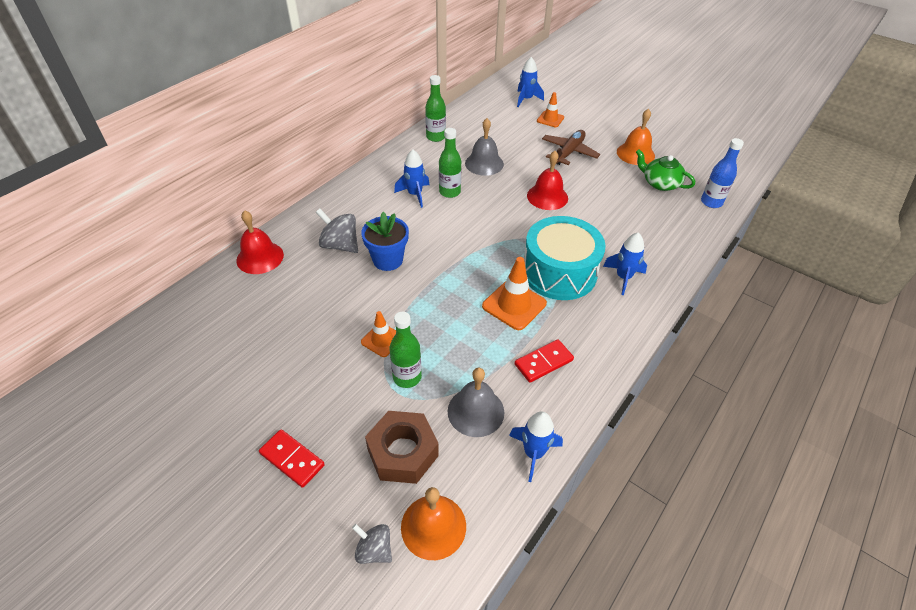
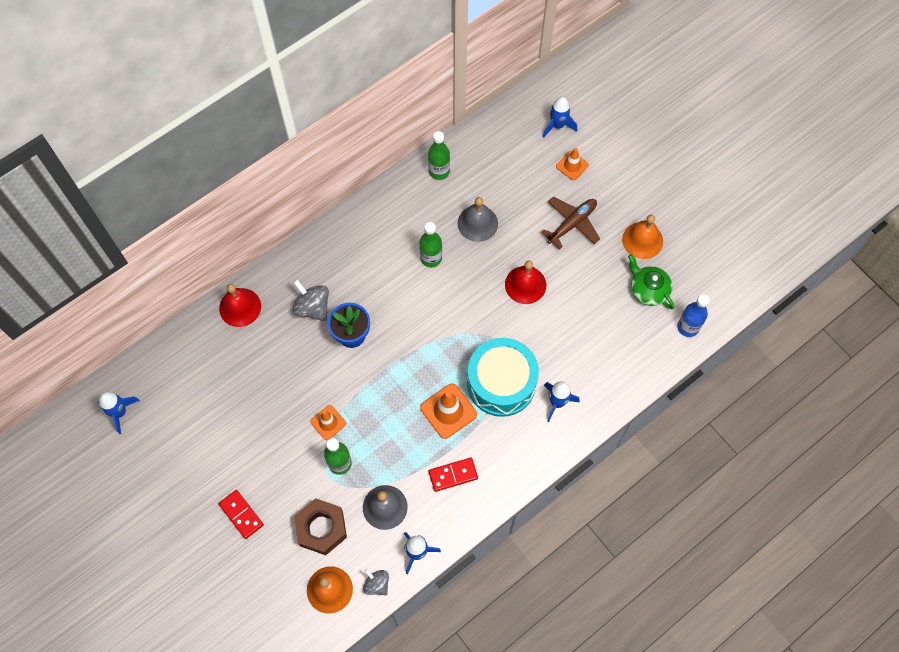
camera: 15 degrees right, 20 degrees up
grey spinning top [352,524,392,564] -> grey spinning top moved to [363,569,389,595]
blue rocket [394,149,430,208] -> blue rocket moved to [98,392,140,434]

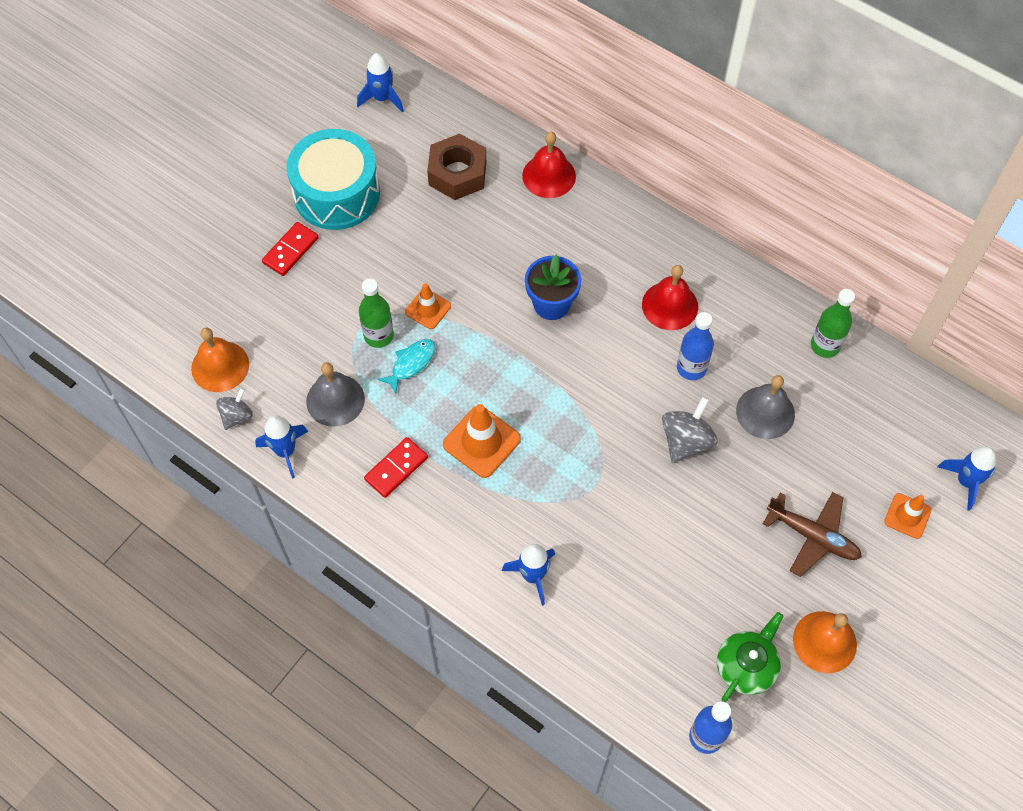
camera: 75 degrees right, 5 degrees down
grey spinning top [292,279,329,321] -> grey spinning top moved to [662,397,718,463]
brown nut [294,498,347,555] -> brown nut moved to [427,134,486,200]
green bottle [419,222,442,267] -> blue bottle [677,312,714,380]
red domino [429,458,478,492] -> red domino turned 75 degrees clockwise [364,437,428,498]
turquoise drum [467,338,539,417] -> turquoise drum moved to [287,129,380,230]
red bell [505,260,546,304] -> red bell moved to [642,265,698,330]
none -> turquoise fish [378,339,435,394]

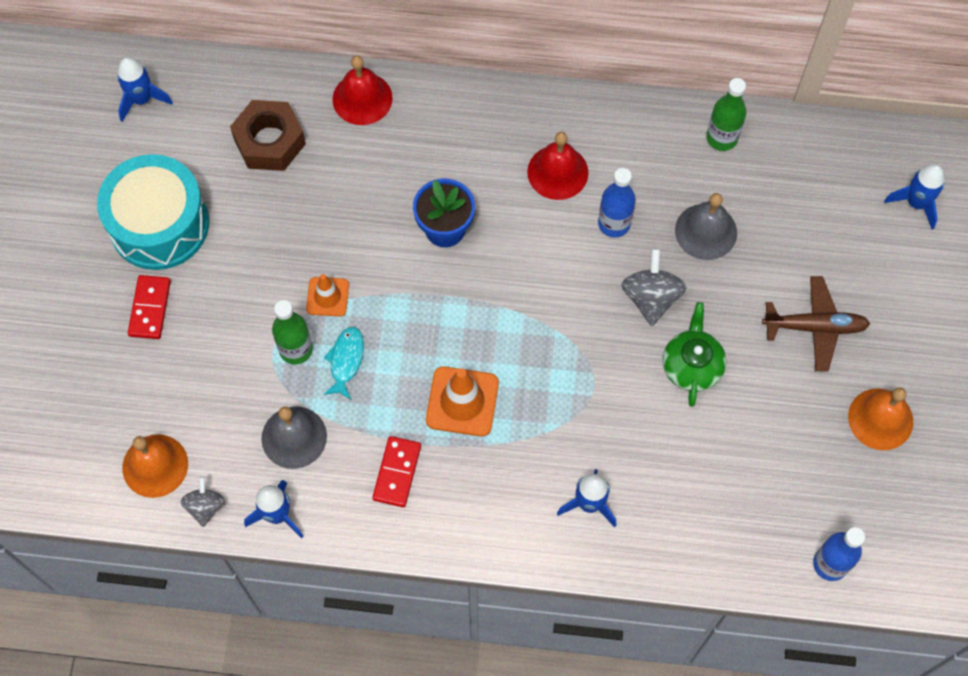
camera: 30 degrees left, 5 degrees up
green teapot [717,612,783,702] -> green teapot moved to [663,302,726,407]
orange traffic cone [884,493,931,539] -> none

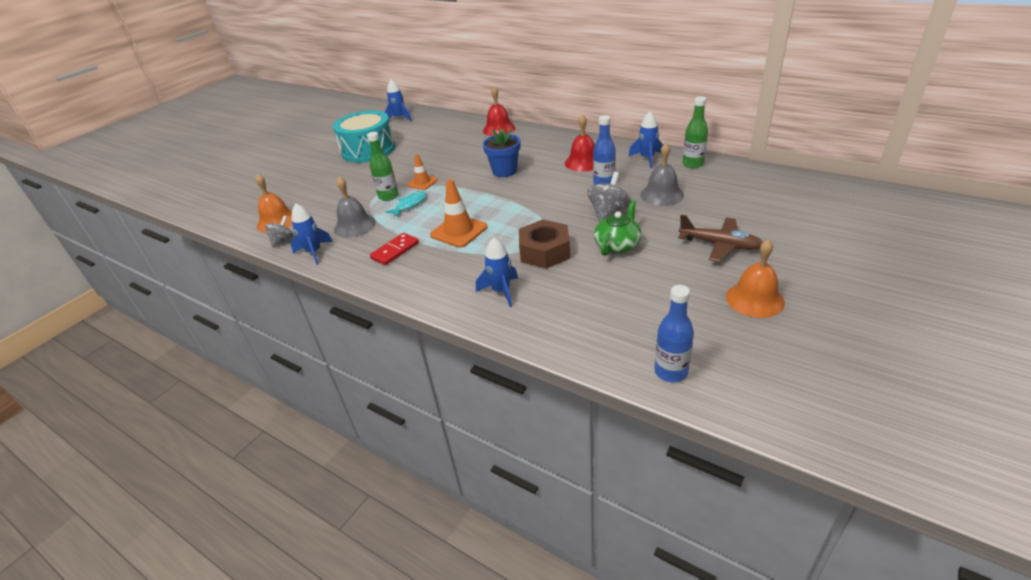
camera: 30 degrees right, 30 degrees down
red domino [128,275,171,339] -> none
brown nut [230,100,306,171] -> brown nut moved to [519,219,570,269]
blue rocket [884,164,944,229] -> blue rocket moved to [629,112,663,168]

